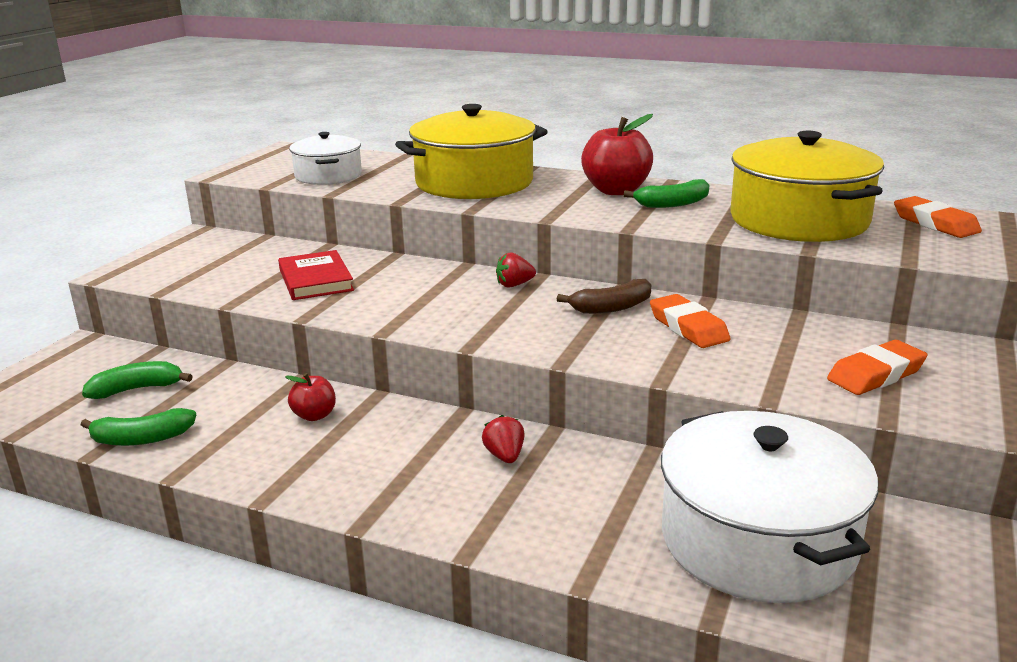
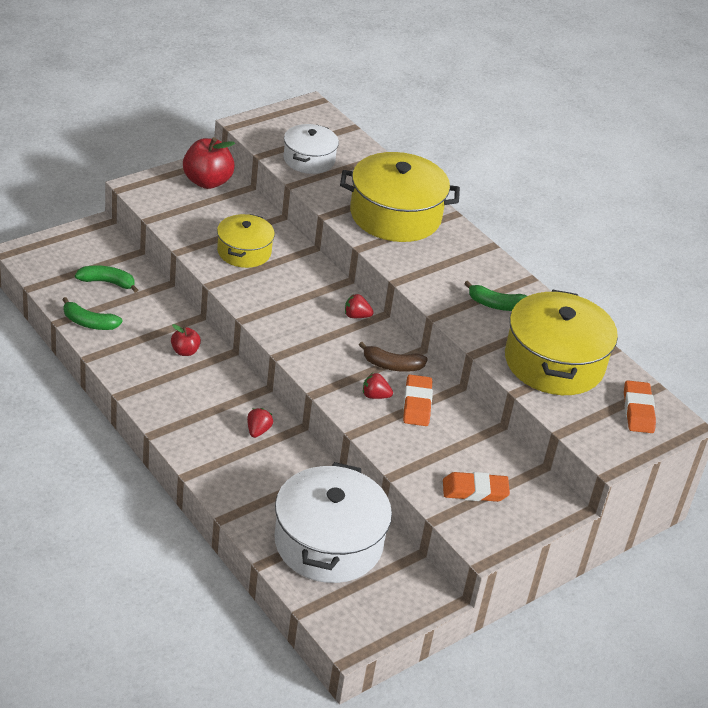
camera: 25 degrees right, 15 degrees up
red book [278,250,354,300] -> yellow pot [217,214,275,268]
red apple [581,114,653,195] -> red apple moved to [183,137,235,189]
none -> red strawberry [363,373,393,399]

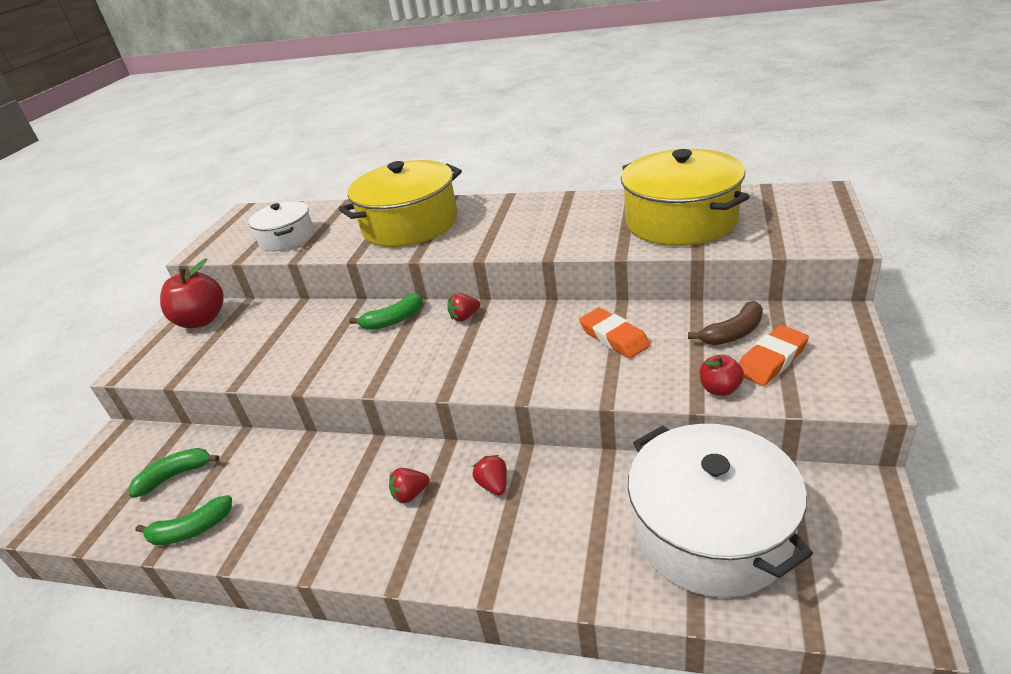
camera: 30 degrees left, 5 degrees down
red apple [171,324,201,356] -> red apple moved to [700,355,744,396]
yellow pot [217,214,275,268] -> none
brown banana [359,342,428,372] -> brown banana moved to [688,301,763,345]
red strawberry [363,373,393,399] -> red strawberry moved to [389,468,430,503]
green banana [464,281,527,311] -> green banana moved to [349,293,423,330]
orange eraser [624,380,656,433] -> none

